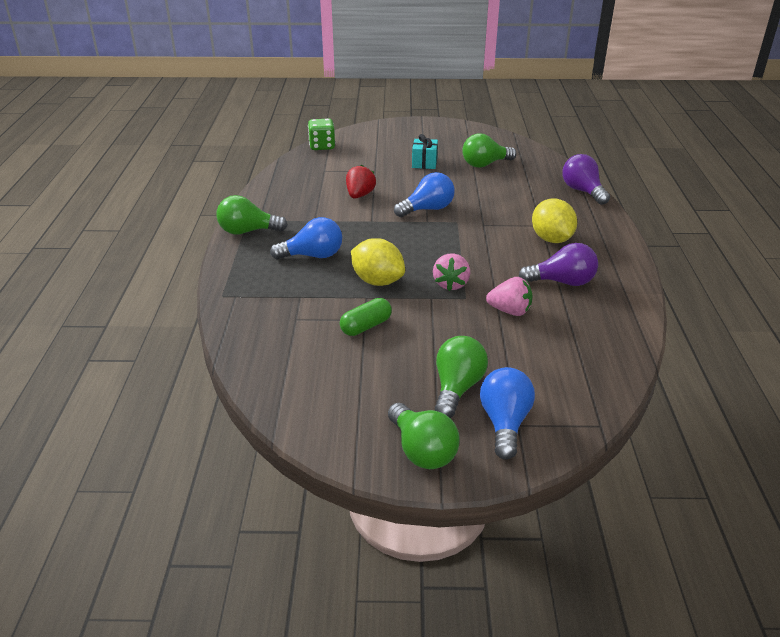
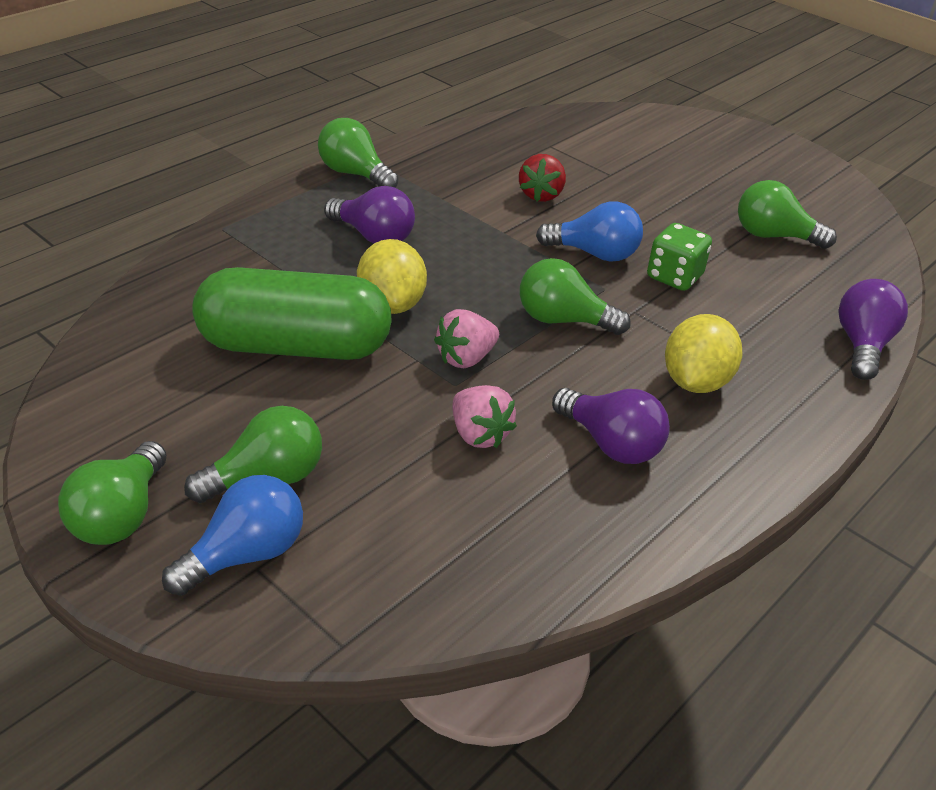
camera: 40 degrees right, 5 degrees up
blue light bulb [270,217,342,260] -> purple light bulb [324,186,415,244]
green dice [308,118,335,150] -> green dice moved to [647,223,712,291]
green capsule [340,298,392,336] -> green capsule [192,267,392,360], size x2.24
red strawberry [346,165,376,199] -> red strawberry turned 135 degrees clockwise [519,154,566,202]
turquoise gift [412,134,438,169] -> none
none -> green light bulb [520,258,631,335]

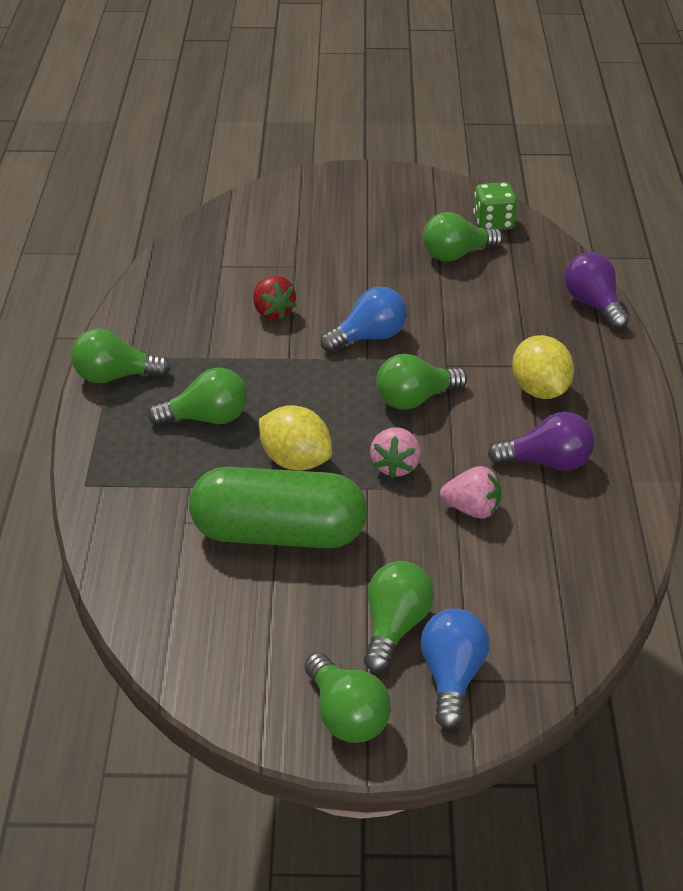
camera: 40 degrees left, 0 degrees up
green capsule [192,267,392,360] -> green capsule turned 45 degrees clockwise [189,467,367,548]
purple light bulb [324,186,415,244] -> green light bulb [148,368,247,426]
green dice [647,223,712,291] -> green dice moved to [473,182,517,230]

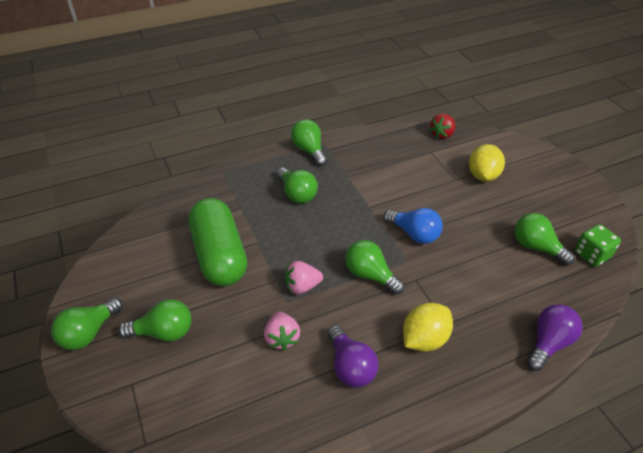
camera: 65 degrees right, 5 degrees up
red strawberry [253,276,296,320] -> red strawberry moved to [430,114,455,139]
yellow lemon [259,405,332,471] -> yellow lemon moved to [469,144,505,182]
blue light bulb [421,609,489,729] -> none

